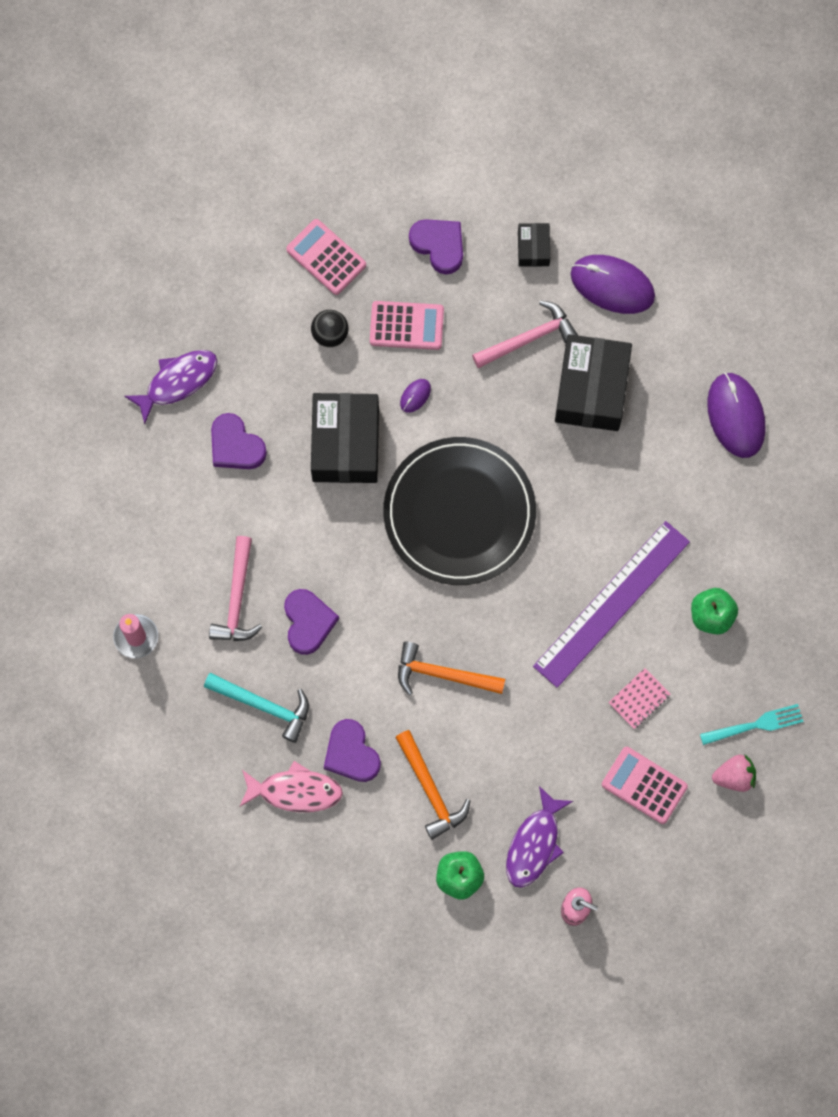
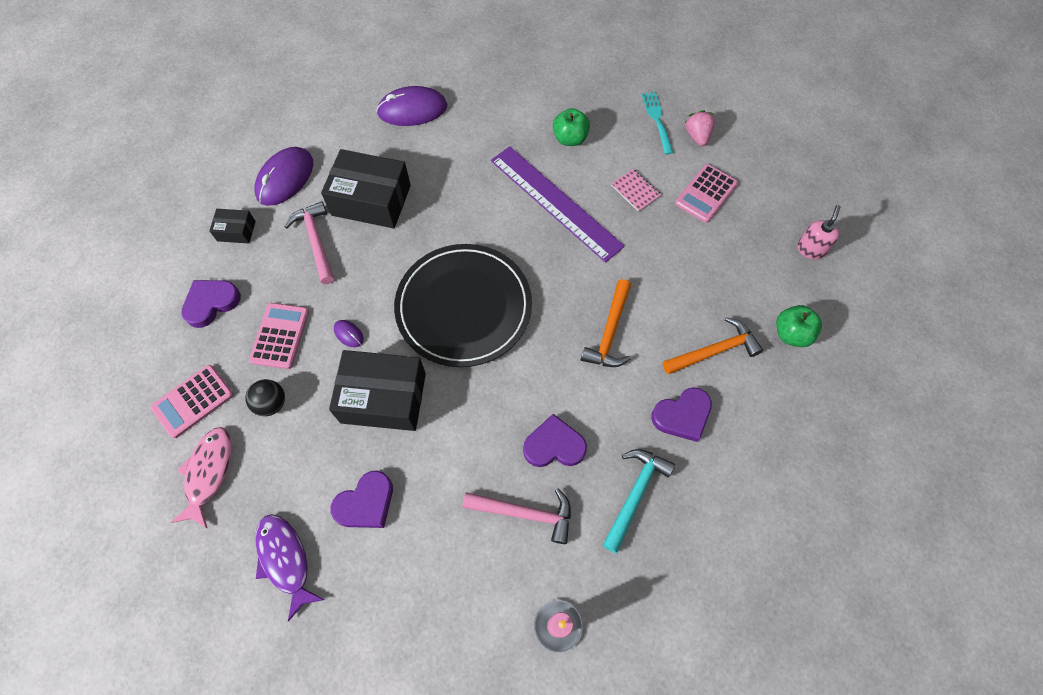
camera: 85 degrees left, 10 degrees down
pink fish [239,761,343,812] -> pink fish moved to [171,427,232,528]
purple fish [506,786,573,888] -> none

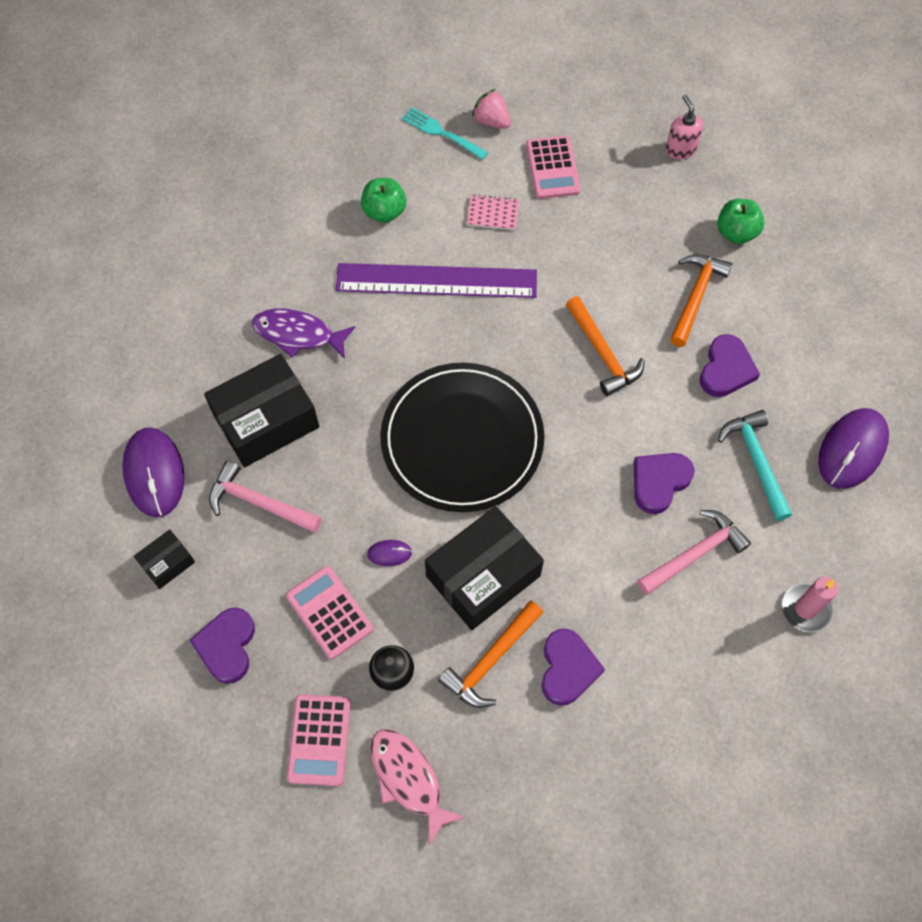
camera: 45 degrees left, 0 degrees up
purple fish [255,514,324,621] -> purple fish moved to [252,309,355,359]
purple mouse [376,86,447,126] -> purple mouse moved to [818,408,889,489]
none -> orange hammer [438,601,543,708]

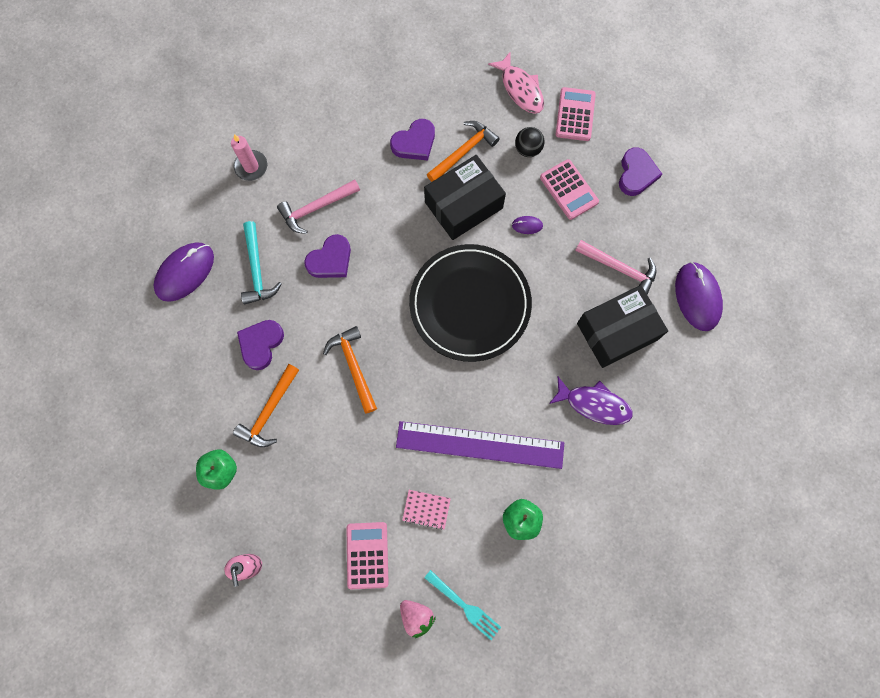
camera: 175 degrees left, 10 degrees up
black box [134,529,195,589] -> none
purple heart [541,629,605,706] -> purple heart turned 135 degrees counterclockwise [390,119,435,160]

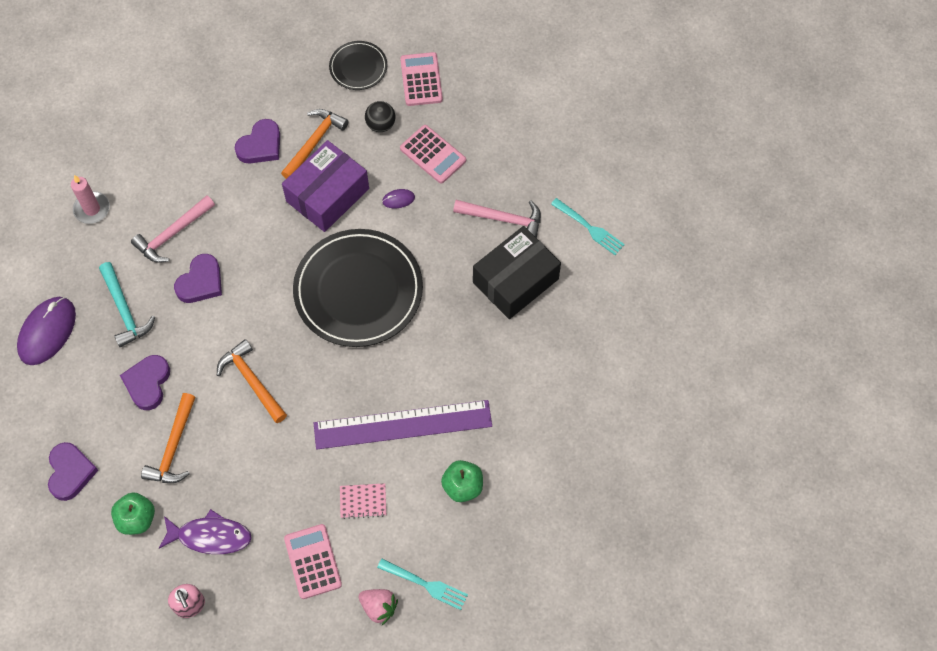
camera: 15 degrees left, 10 degrees down
black box [424,155,506,240] -> purple box [282,140,369,232]
pink fish [488,51,544,114] -> black plate [329,41,388,90]
purple fish [549,377,633,425] -> purple fish moved to [159,509,252,554]
purple heart [619,148,662,196] -> purple heart moved to [48,442,98,501]
purple mouse [675,262,723,331] -> turquoise fork [551,198,625,255]

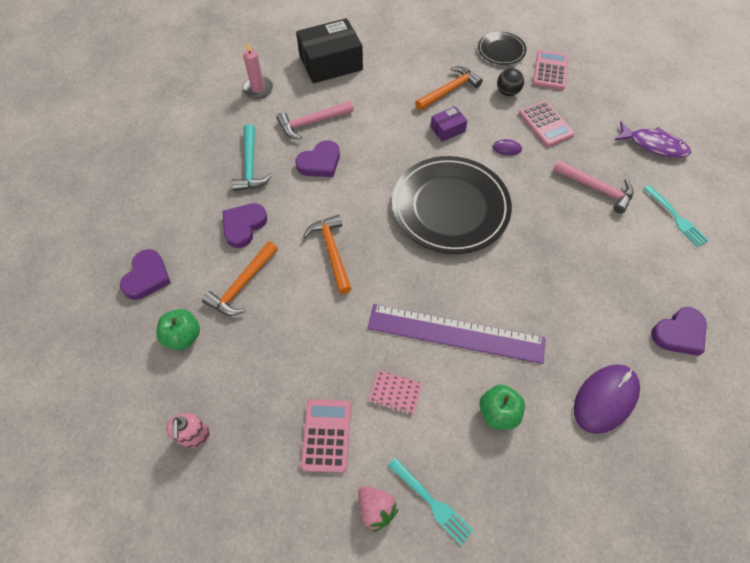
camera: 20 degrees right, 5 degrees down
purple mouse [17,297,76,365] -> purple mouse moved to [574,364,640,434]
purple fish [159,509,252,554] -> purple fish moved to [615,122,691,158]
purple heart [235,119,280,164] -> purple heart moved to [651,307,707,356]
purple box [282,140,369,232] -> purple box [430,106,468,142], size x0.49
black box [473,226,561,319] -> black box moved to [296,18,363,84]

